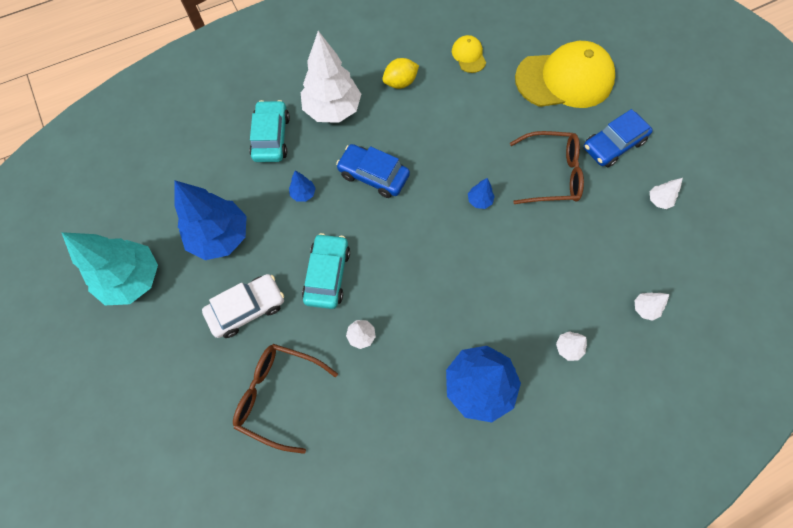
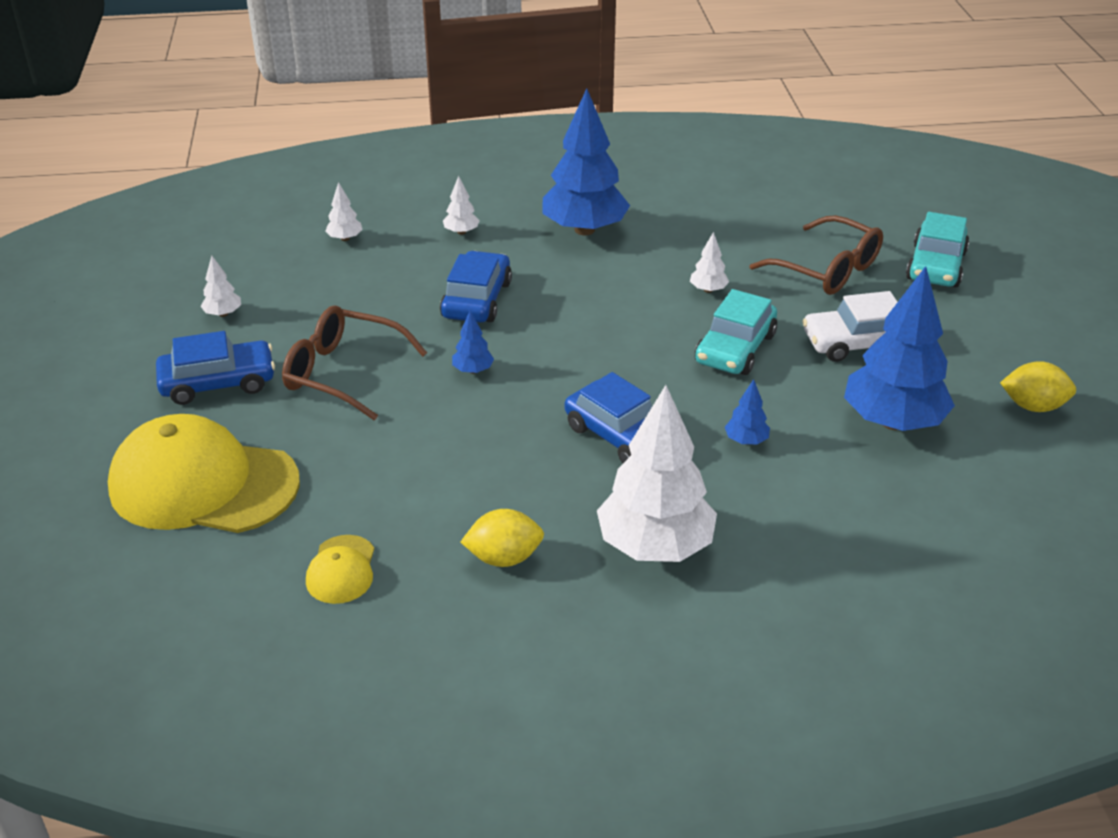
camera: 160 degrees left, 30 degrees down
turquoise tree [61,232,158,305] -> yellow lemon [1000,361,1076,412]
turquoise car [249,100,290,162] -> turquoise car moved to [906,212,969,287]
none -> blue car [440,251,512,323]

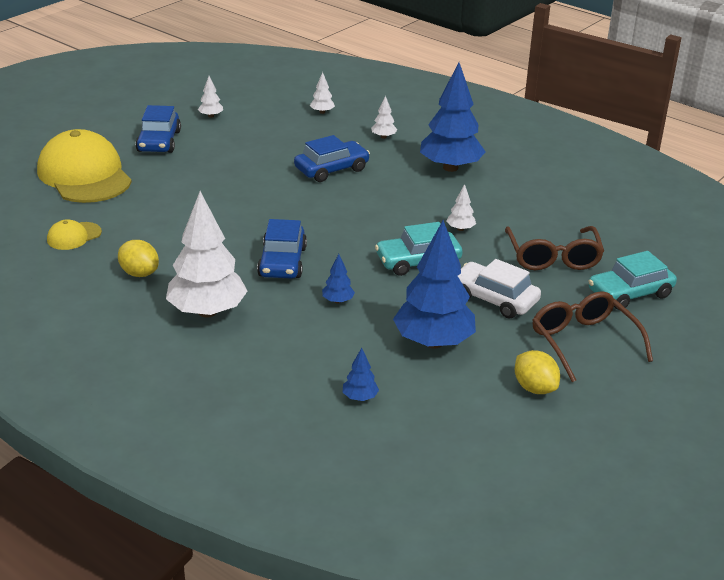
camera: 45 degrees right, 5 degrees down
blue car [156,331,275,405] -> blue car turned 60 degrees clockwise [136,105,181,153]
brown glasses [282,305,427,420] -> brown glasses moved to [532,291,653,382]
blue tree [452,311,494,374] -> blue tree moved to [342,348,379,401]

